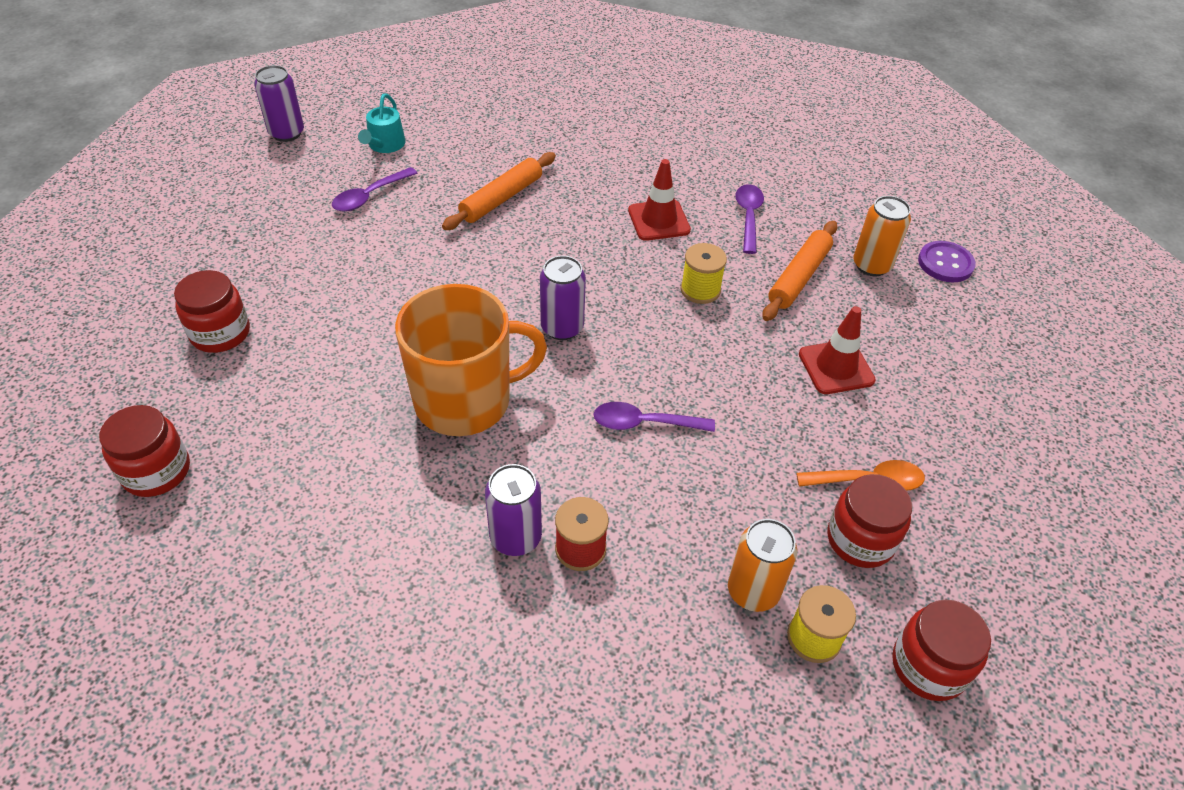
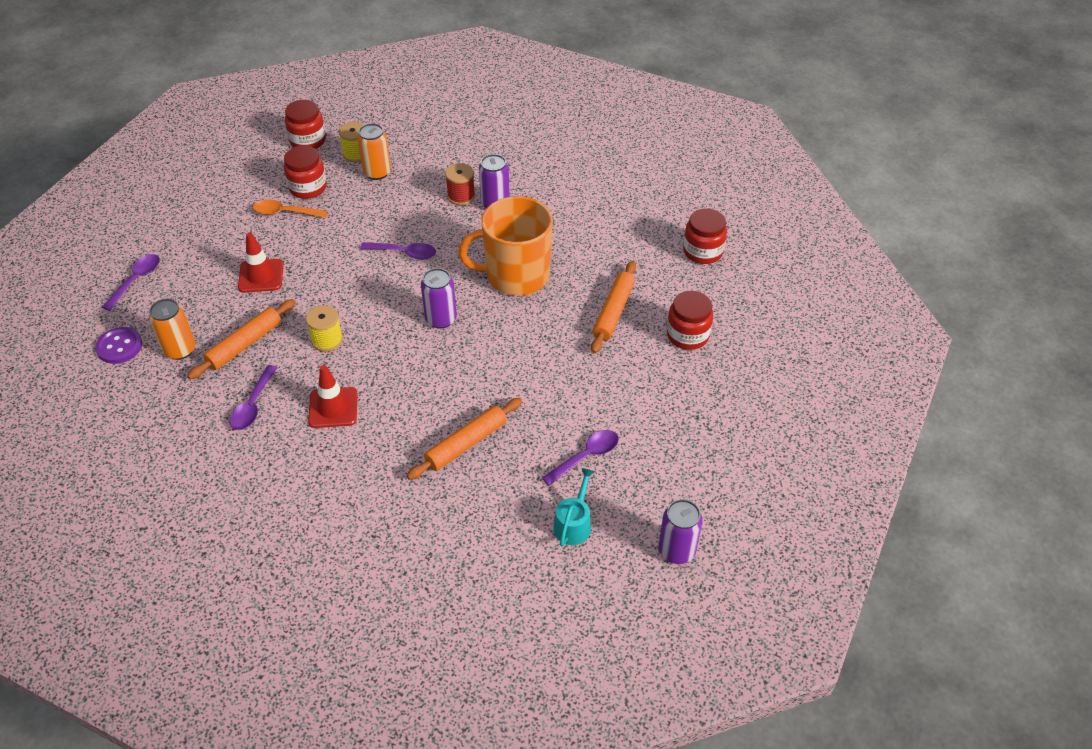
camera: 170 degrees left, 0 degrees up
none -> purple spoon [102,254,160,311]
none -> orange rolling pin [591,261,636,353]

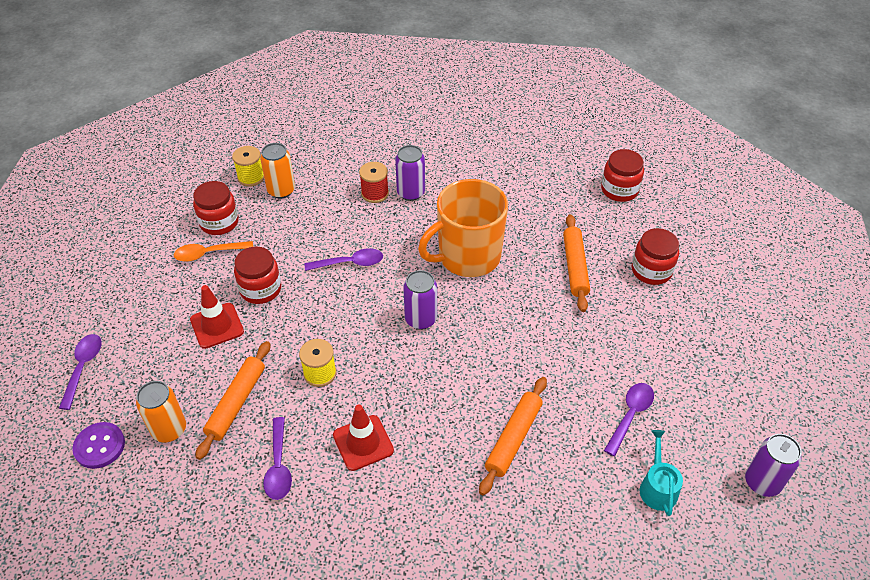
camera: 20 degrees left, 0 degrees up
red jar [285,100,326,149] -> red jar moved to [234,246,281,304]

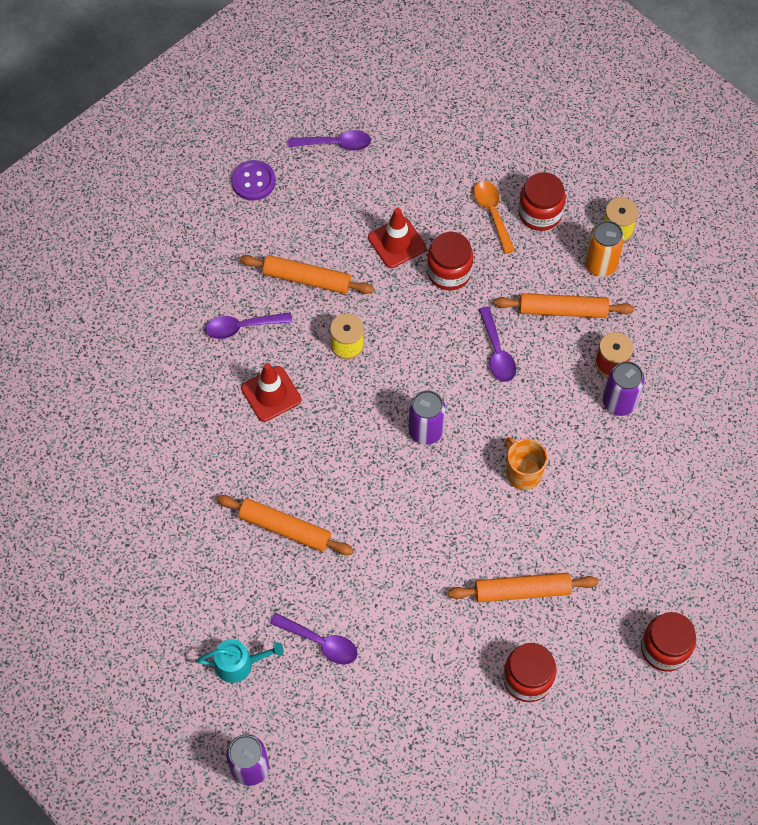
camera: 85 degrees right, 15 degrees up
orange can [136,381,186,442] -> none
orange mug [418,179,508,277] -> orange mug [505,437,547,490], size x0.50
none -> orange rolling pin [494,293,634,318]

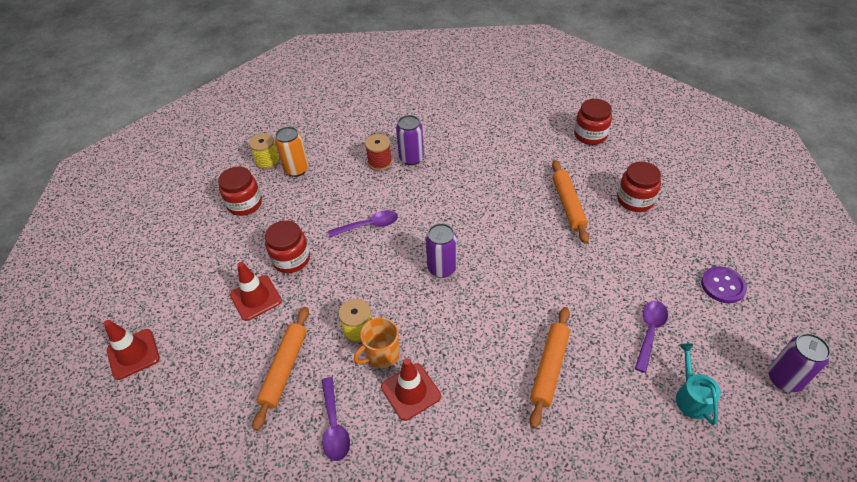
camera: 90 degrees left, 15 degrees down
purple button [231,160,276,201] -> purple button moved to [701,266,747,303]
purple spoon [288,130,371,151] -> red traffic cone [104,320,160,380]
orange spoon [474,181,515,254] -> none
orange rolling pin [494,293,634,318] -> none
orange mug [505,437,547,490] -> orange mug moved to [354,317,400,368]

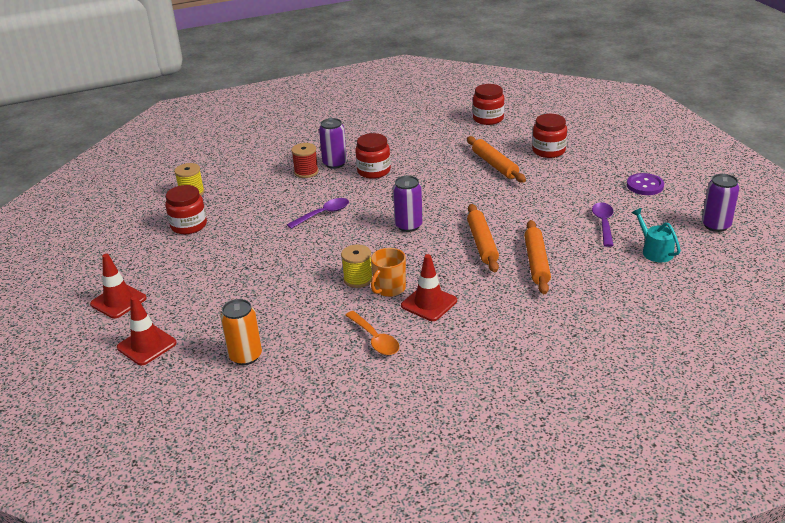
camera: 20 degrees left, 15 degrees down
red traffic cone [230,262,282,321] -> red traffic cone moved to [90,254,147,319]
orange rolling pin [252,307,309,431] -> orange rolling pin moved to [467,204,499,272]
red jar [265,220,310,273] -> red jar moved to [355,133,391,179]
orange can [275,127,309,177] -> orange can moved to [220,299,262,365]
purple spoon [321,377,350,461] -> orange spoon [345,311,399,355]

